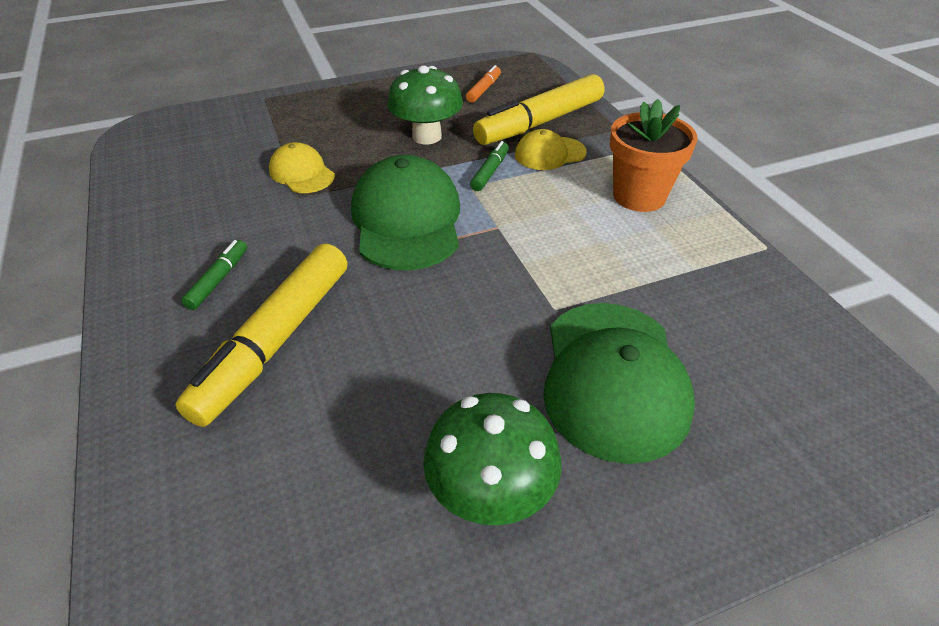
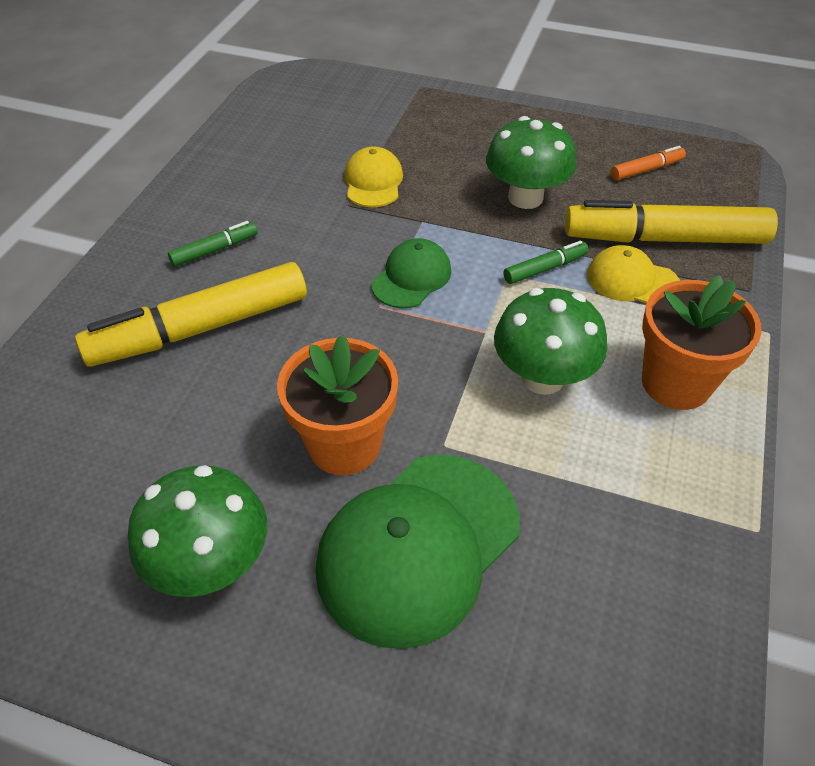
camera: 40 degrees right, 5 degrees up
green cap [351,155,460,270] -> green cap [372,238,451,308], size x0.54
none -> orange flower pot [277,335,398,475]
none -> green mushroom [494,288,607,395]

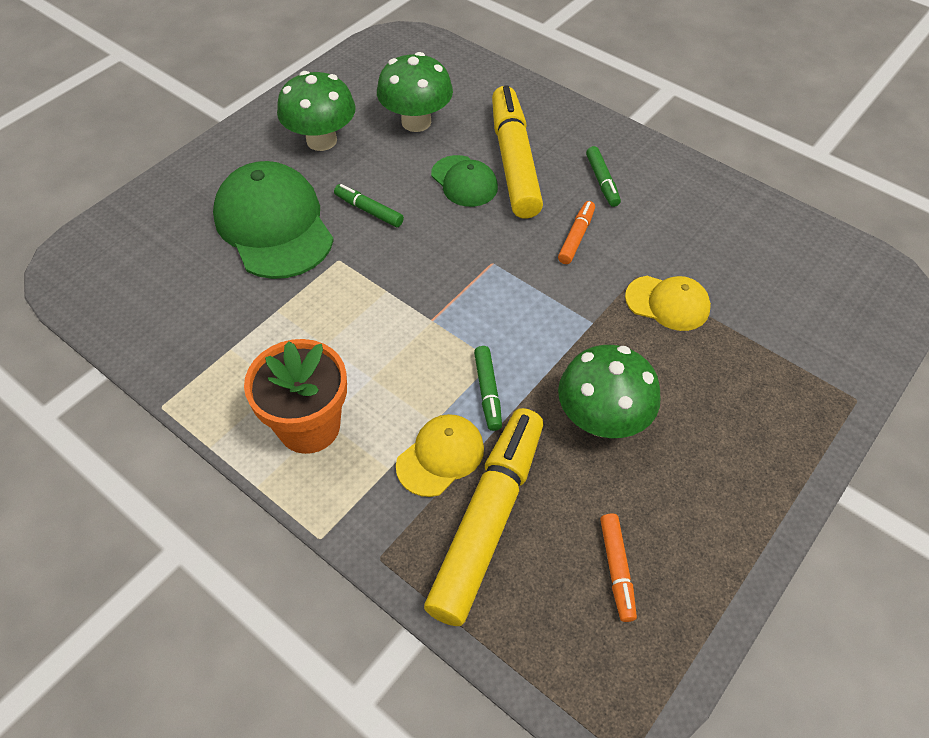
camera: 110 degrees right, 5 degrees up
orange flower pot [277,335,398,475] -> green marker [334,184,404,227]
green cap [372,238,451,308] -> green cap moved to [431,155,498,207]
green mushroom [494,288,607,395] -> green mushroom moved to [377,52,453,132]
none -> orange marker [558,201,595,264]

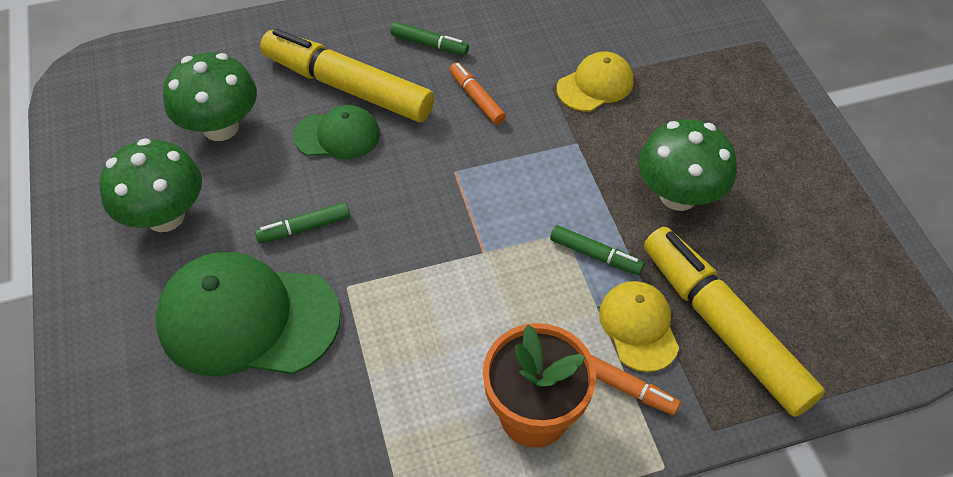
camera: 55 degrees left, 0 degrees up
orange marker [600,514,637,622] -> orange marker moved to [591,355,680,415]

